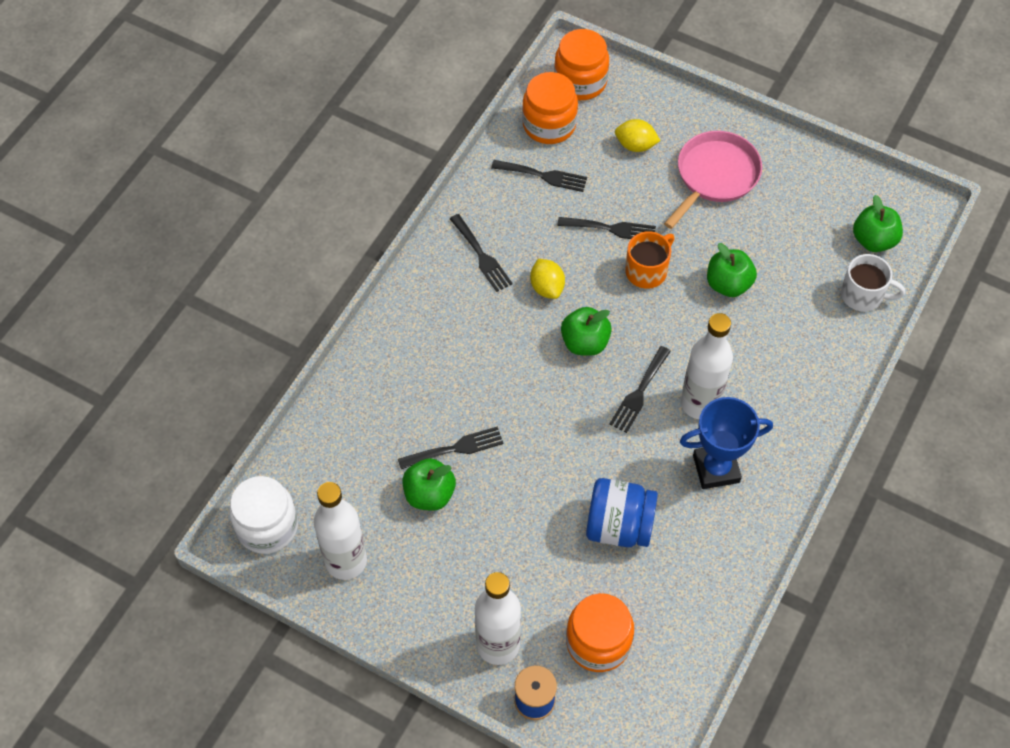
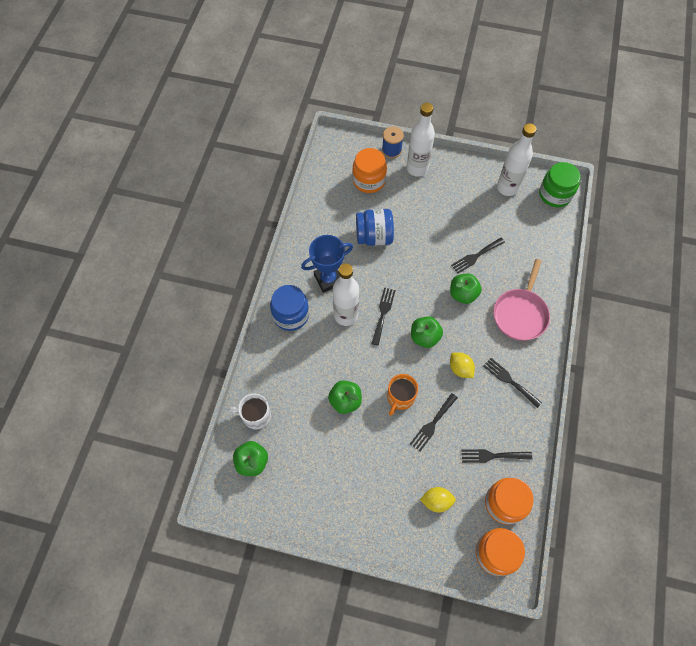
camera: 165 degrees right, 5 degrees up
white jar [229,476,298,554] -> green jar [539,162,581,207]
green apple [402,458,456,511] -> green apple moved to [450,274,482,304]
black fork [557,217,656,239] -> black fork turned 45 degrees counterclockwise [410,393,458,451]
pink pan [664,131,762,229] -> pink pan moved to [493,259,550,341]
none -> blue jar [270,285,309,331]

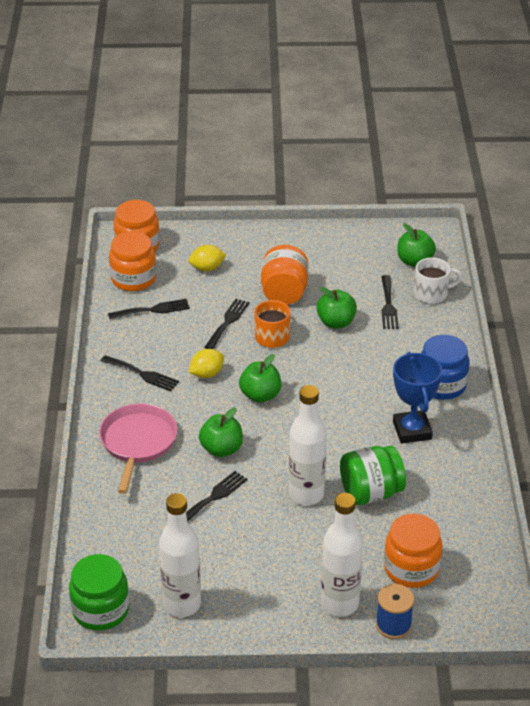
camera: 165 degrees right, 25 degrees down
blue trophy [301,235,353,293] -> blue trophy turned 60 degrees counterclockwise [393,352,442,444]
white bottle [333,263,359,326] -> white bottle moved to [289,385,326,505]
blue jar [356,209,394,246] -> green jar [340,446,406,506]
black fork [371,288,396,346] -> black fork moved to [381,275,399,329]
yellow lemon [450,352,475,378] -> yellow lemon turned 75 degrees counterclockwise [189,349,224,378]
none -> orange jar [261,245,309,305]

